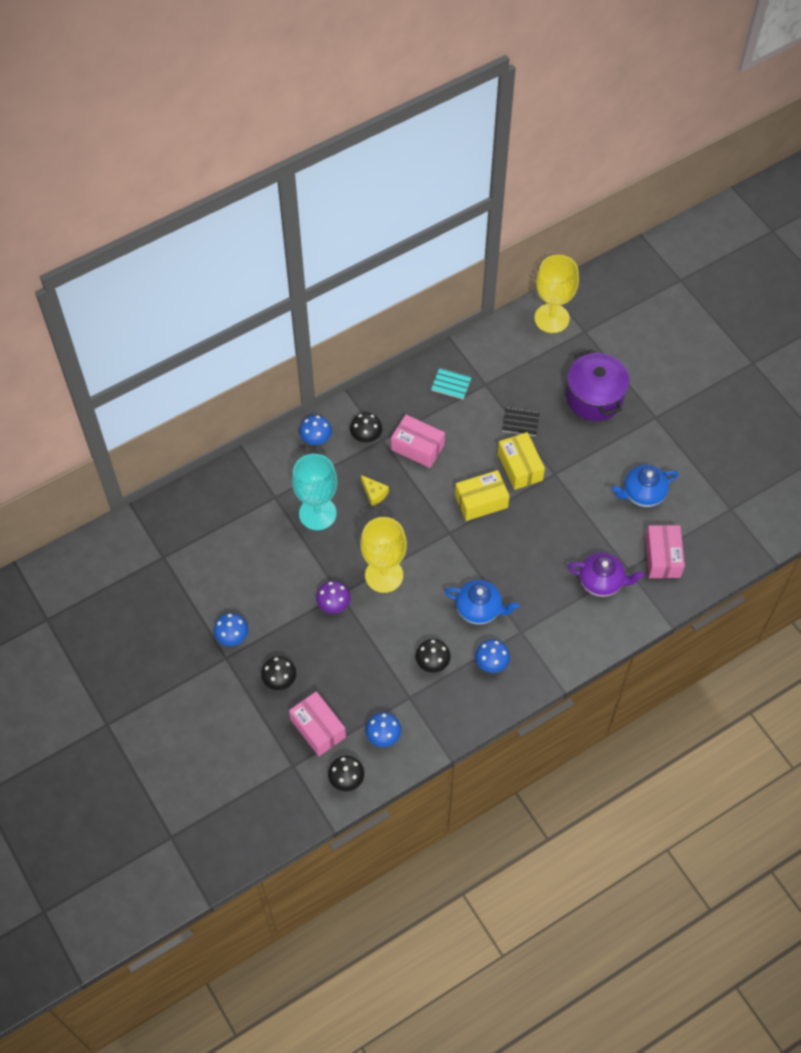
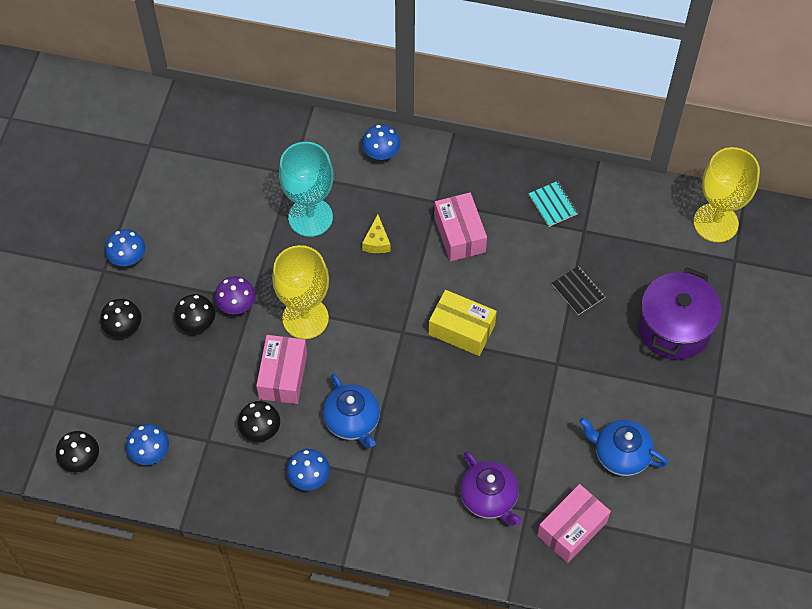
camera: 45 degrees right, 0 degrees up
pink box [289,691,346,756] -> pink box moved to [256,335,307,404]
black mushroom [350,413,382,442] -> black mushroom moved to [174,294,215,333]
yellow box [498,432,545,490] -> none

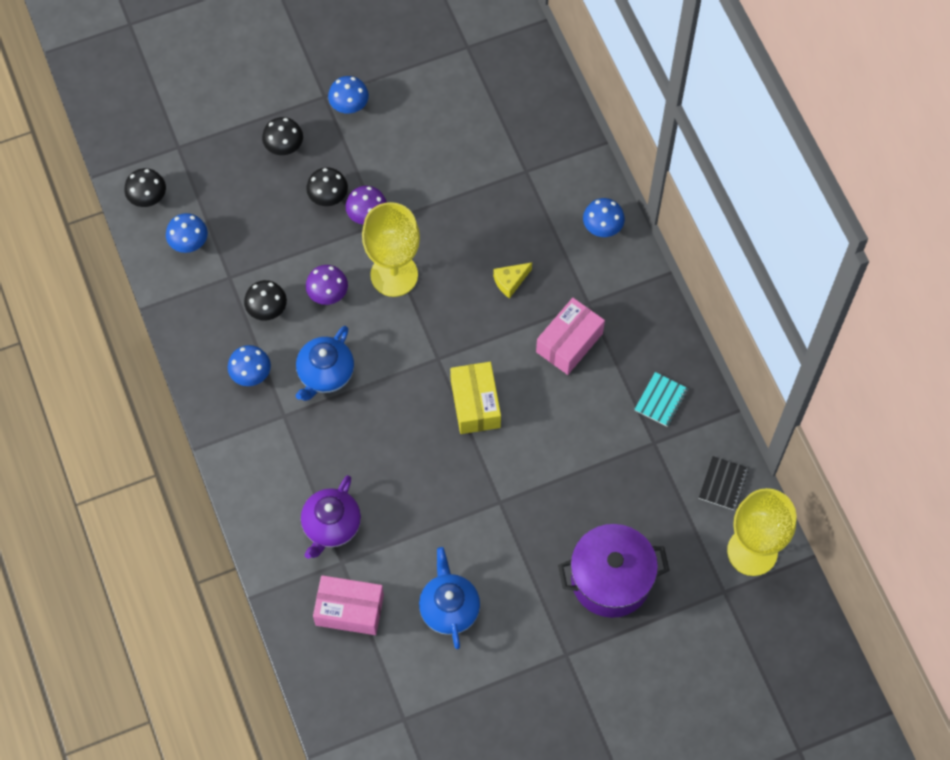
camera: 55 degrees right, 5 degrees up
pink box [256,335,307,404] -> purple mushroom [306,265,348,305]
turquoise goblet [279,142,334,237] -> none
black notebook [552,266,606,315] -> black notebook moved to [699,456,749,510]

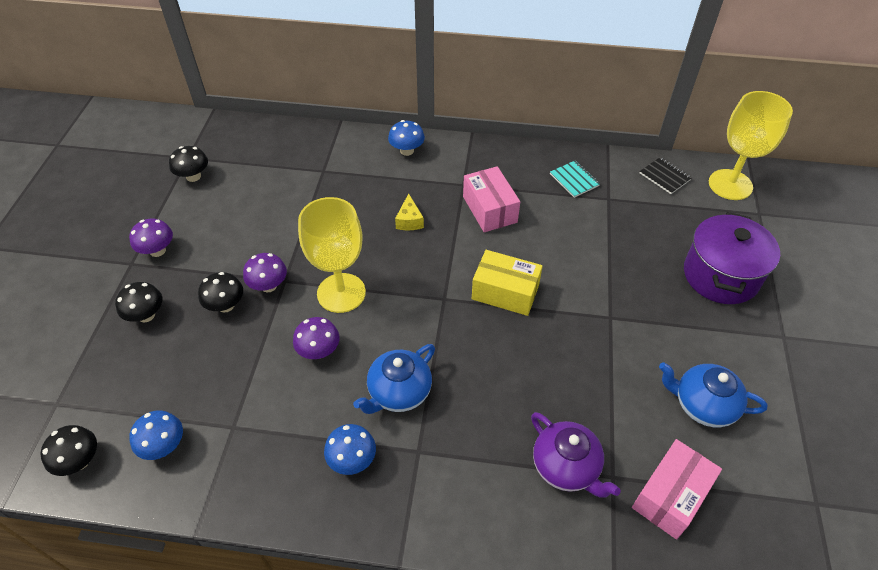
camera: 60 degrees left, 15 degrees down
black mushroom [244,280,287,321] -> black mushroom moved to [169,146,208,182]
blue teapot [296,326,354,401] -> blue teapot turned 75 degrees clockwise [353,344,435,414]
blue mushroom [328,76,369,114] -> purple mushroom [129,218,173,257]

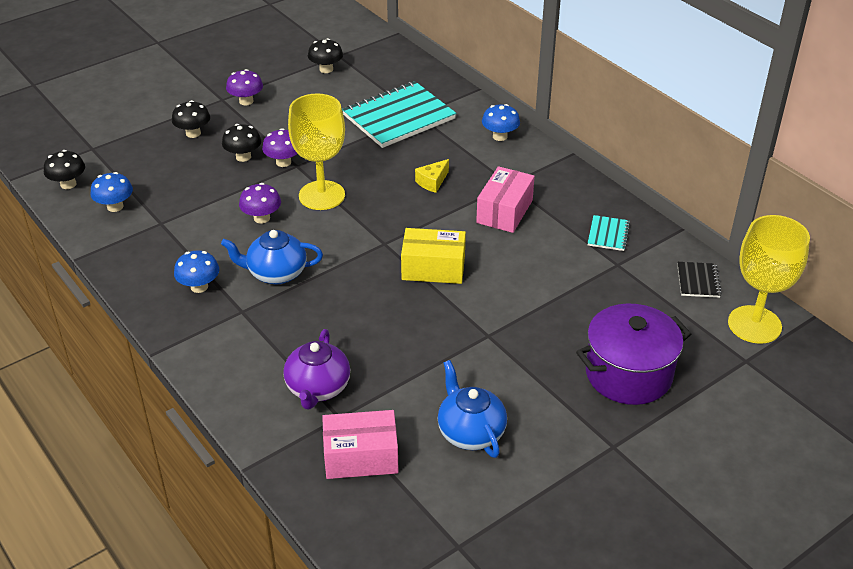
camera: 45 degrees right, 10 degrees down
yellow box [472,250,543,316] -> yellow box turned 60 degrees counterclockwise [401,228,466,284]
none -> turquoise notebook [342,81,456,148]

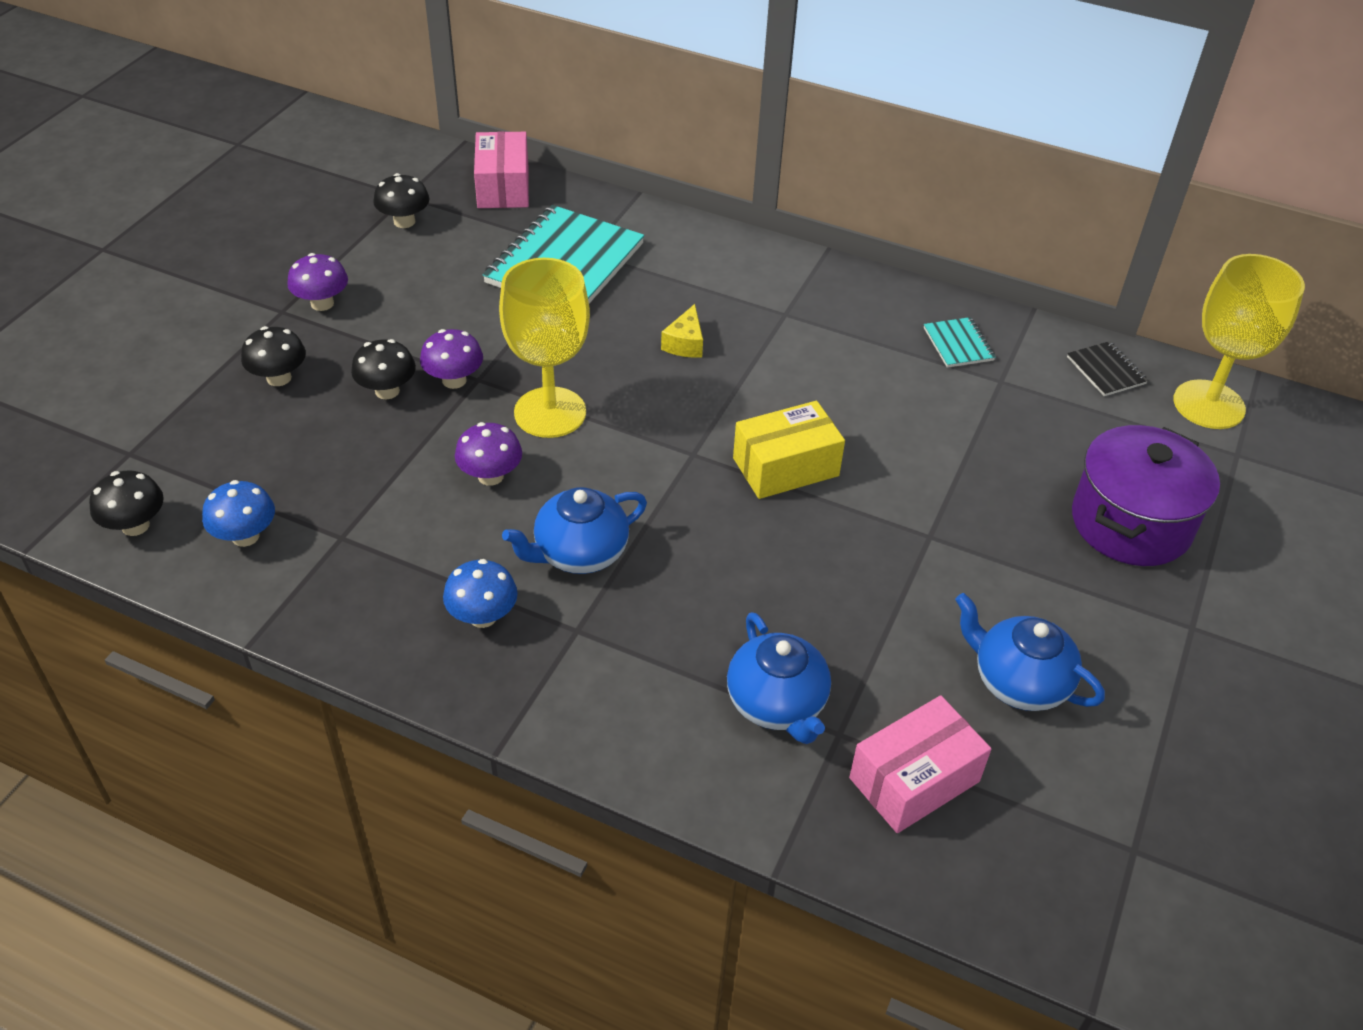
camera: 30 degrees left, 5 degrees up
purple teapot [283,329,350,409] -> blue teapot [727,612,831,744]
pink box [476,166,535,233] -> pink box moved to [474,131,529,208]
blue mushroom [482,104,520,141] -> none

